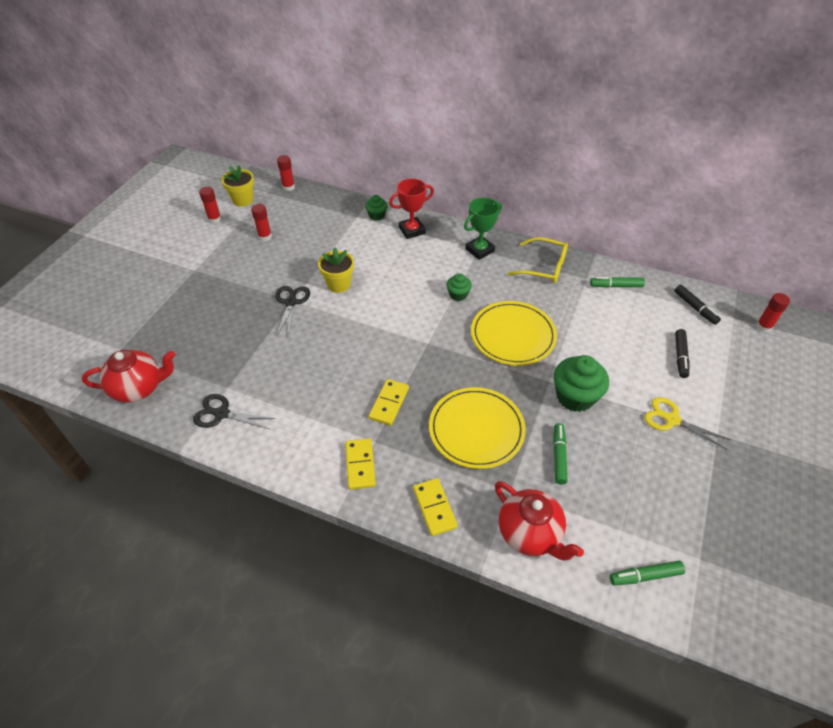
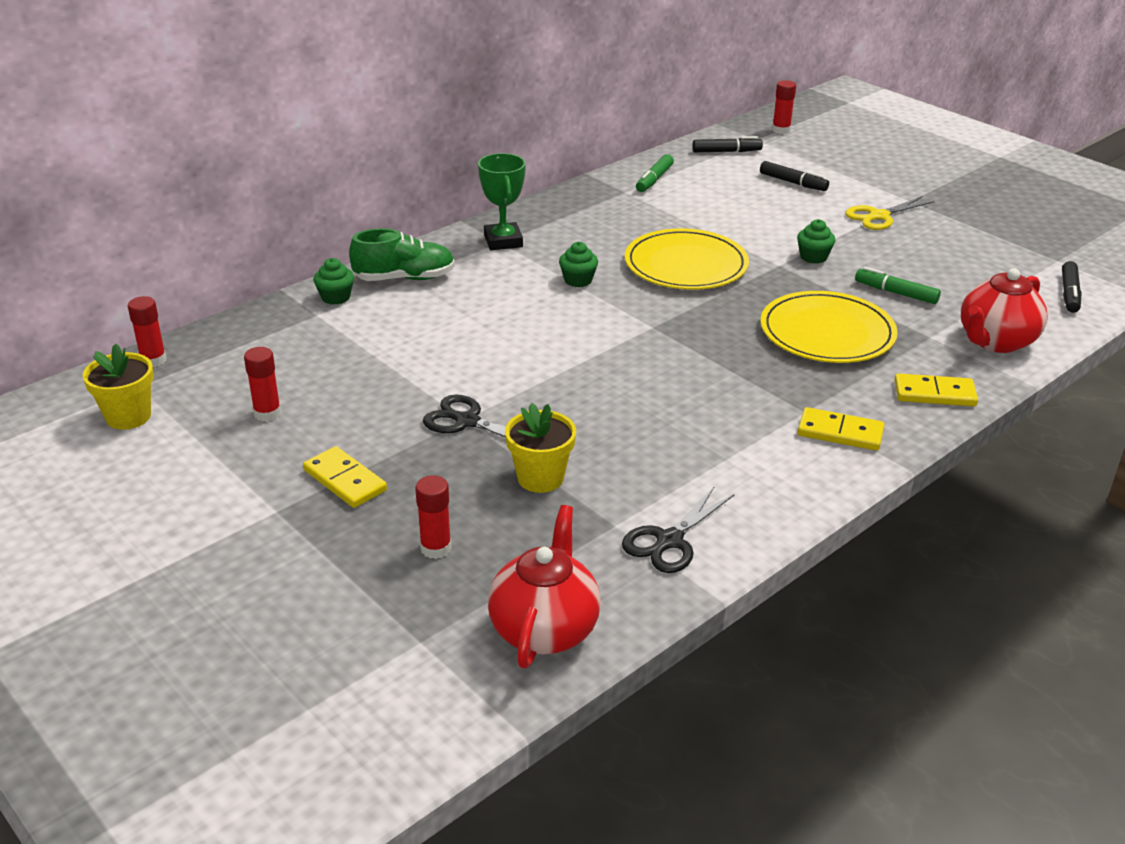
camera: 65 degrees left, 15 degrees down
red glue stick [199,187,221,223] -> red glue stick moved to [415,475,451,559]
yellow flower pot [318,247,354,293] -> yellow flower pot moved to [505,403,576,493]
yellow domino [368,379,409,426] -> yellow domino moved to [303,446,387,508]
red trophy [389,178,434,239] -> green shoe [349,228,455,281]
red teapot [495,481,584,560] -> red teapot turned 150 degrees clockwise [961,268,1048,353]
yellow glasses [507,237,568,283] -> none
green cupcake [554,355,609,412] -> green cupcake [797,219,836,264], size x0.53
green marker [610,561,685,586] -> black marker [1062,261,1082,313]

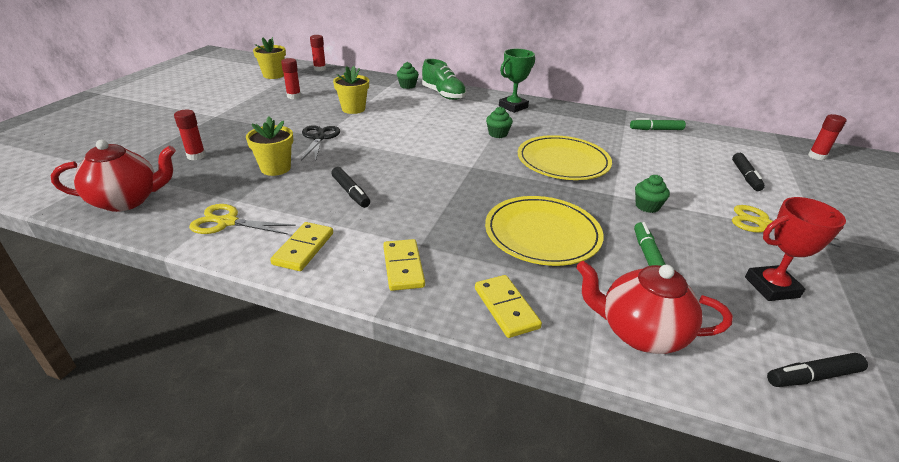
camera: 60 degrees right, 0 degrees up
yellow domino [303,446,387,508] -> yellow domino moved to [270,222,333,271]
black scissors [622,486,735,573] -> yellow scissors [189,204,296,235]
black marker [692,136,763,152] -> black marker moved to [331,167,370,208]
none -> yellow flower pot [333,66,369,114]
none -> red trophy [745,197,846,301]

